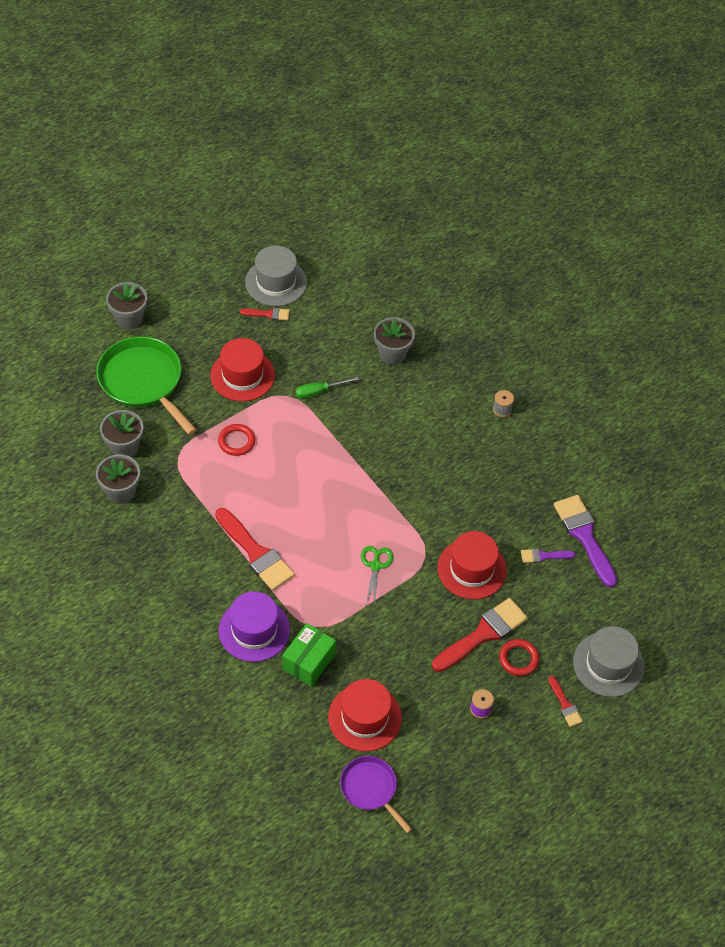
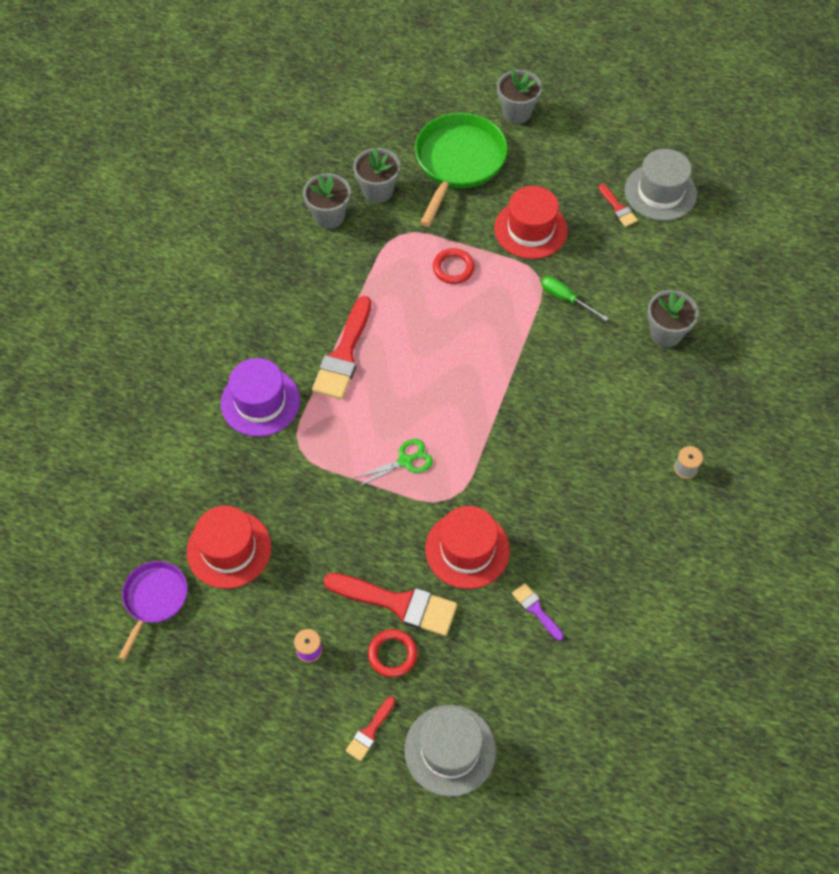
camera: 60 degrees right, 5 degrees up
green box [282,623,336,687] -> none
purple brush [554,495,617,588] -> none

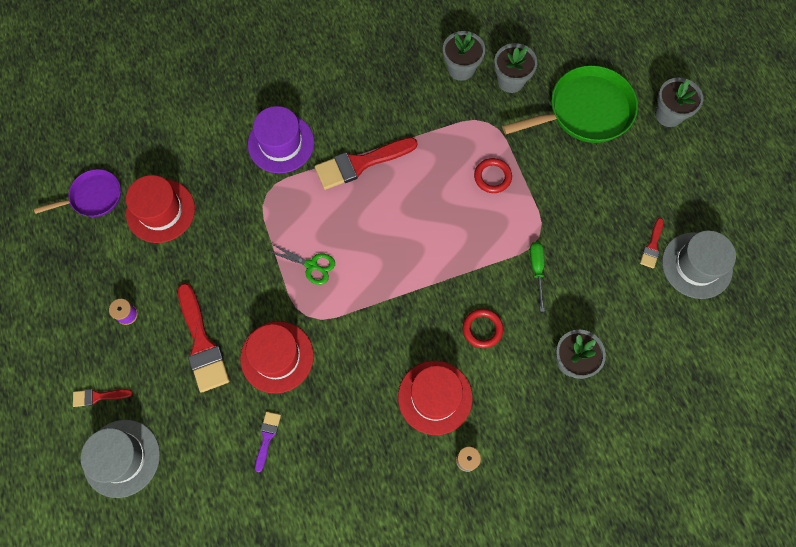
camera: 50 degrees right, 10 degrees up
red ring [368,629,418,677] -> red ring moved to [463,309,503,348]
red hat [494,186,568,259] -> red hat moved to [398,361,473,435]

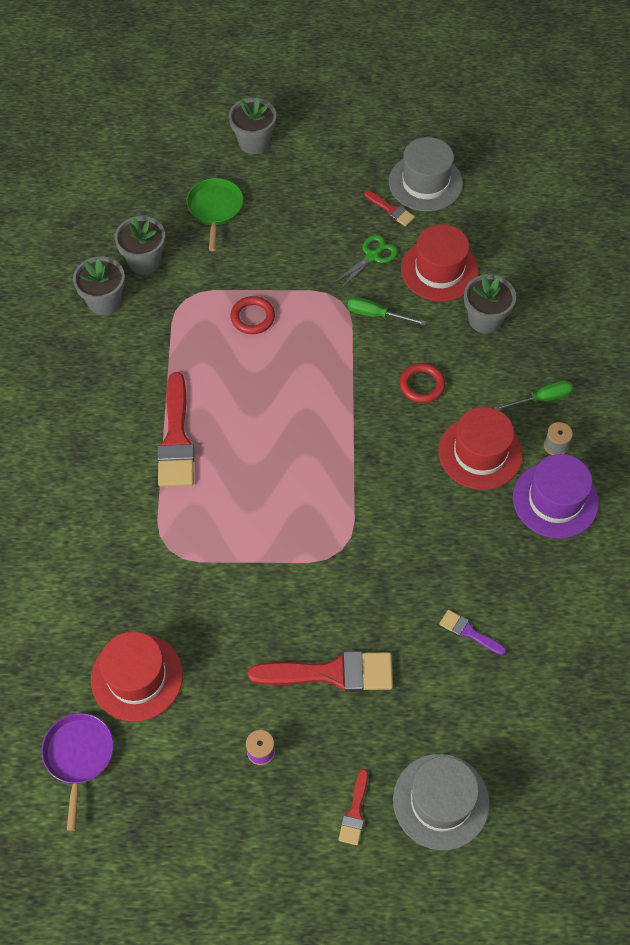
camera: 70 degrees left, 10 degrees down
red hat [240,321,314,394] -> red hat moved to [401,224,478,301]
purple hat [248,106,314,173] -> purple hat moved to [513,454,599,539]
green scissors [268,243,335,285] -> green scissors moved to [334,235,398,288]
green pan [502,65,638,143] -> green pan [187,178,243,251], size x0.58
none -> green screwdriver [494,380,573,410]

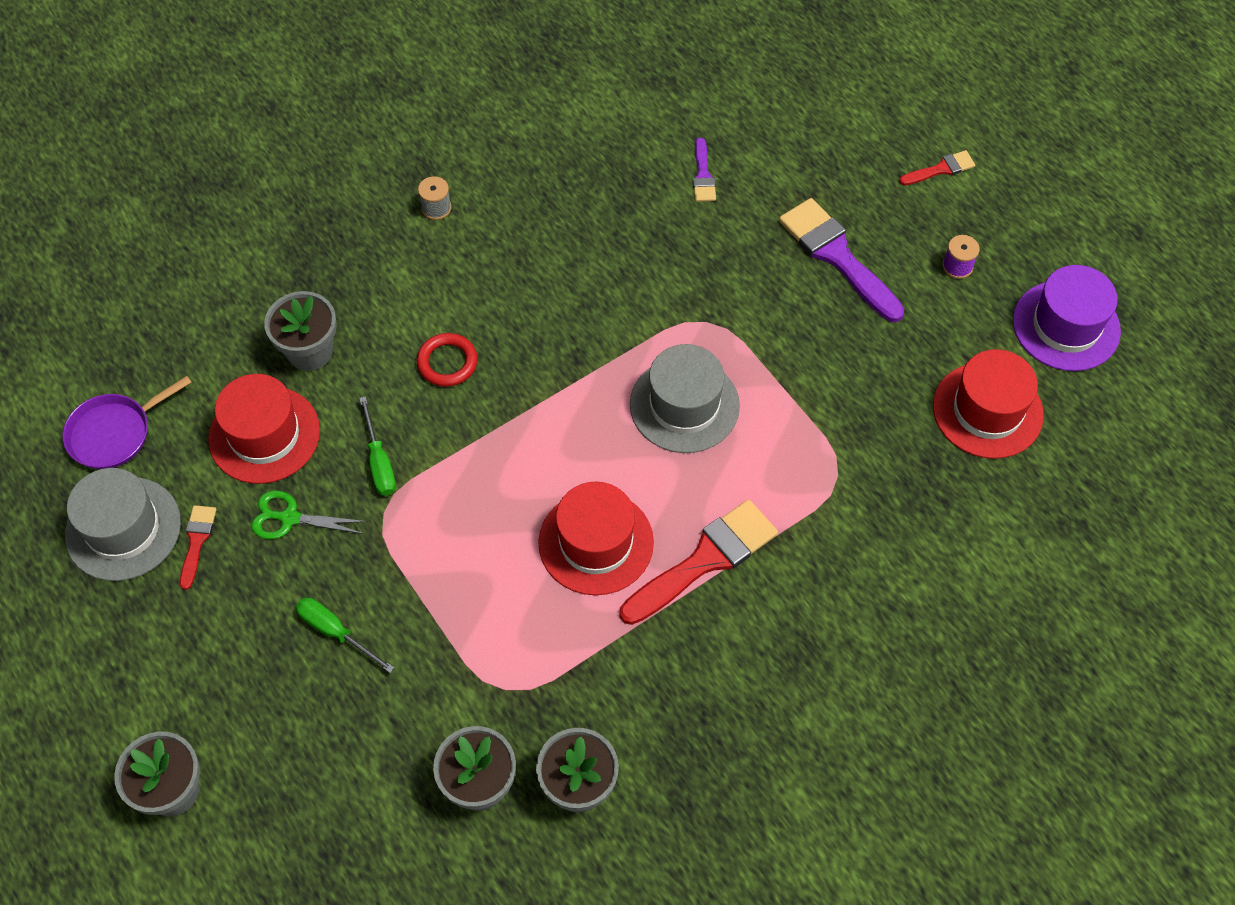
camera: 125 degrees left, 0 degrees up
purple pan [42,713,114,831] -> purple pan moved to [63,376,192,469]
green pan [187,178,243,251] -> none
red ring [231,296,275,334] -> none
red brush [248,651,393,692] -> purple brush [779,198,905,322]
grey hat [393,754,490,851] -> grey hat moved to [630,344,740,453]
red hat [438,407,523,490] -> red hat moved to [538,482,654,595]
green screwdriver [494,380,573,410] -> green screwdriver moved to [296,598,395,673]
purple hat [513,454,599,539] -> purple hat moved to [1013,265,1121,371]

